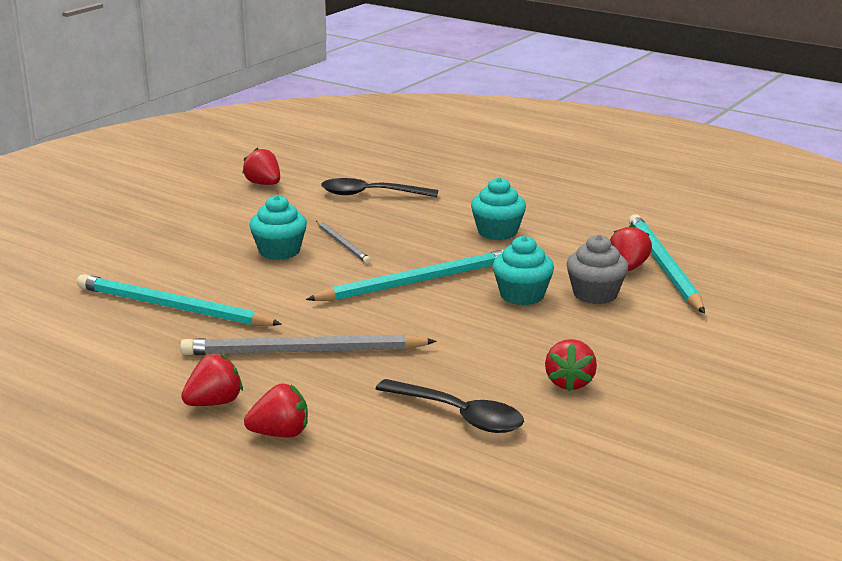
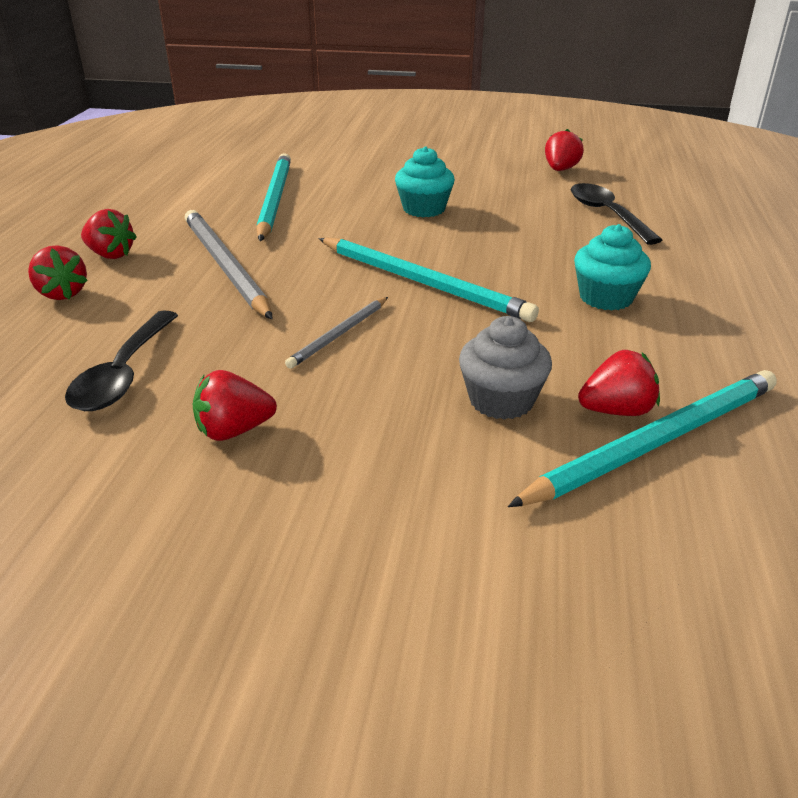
camera: 65 degrees right, 10 degrees up
grey pencil [316,221,371,264] -> grey pencil moved to [285,297,388,369]
turquoise cupcake [492,236,554,305] -> none

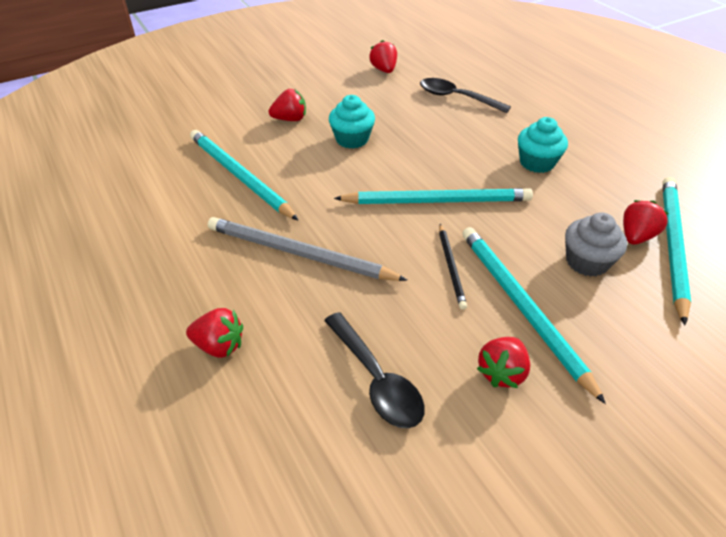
camera: 40 degrees left, 10 degrees up
red strawberry [81,209,137,259] -> red strawberry moved to [269,89,306,121]
grey pencil [285,297,388,369] -> black pencil [439,224,467,310]
none -> turquoise pencil [462,227,606,404]

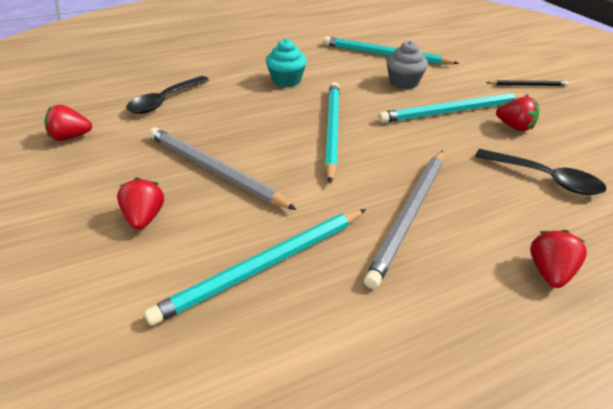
camera: 85 degrees left, 5 degrees down
black spoon [324,312,425,428] -> black spoon turned 60 degrees clockwise [475,149,606,195]
turquoise cupcake [329,95,375,149] -> grey pencil [149,127,297,210]
black pencil [439,224,467,310] -> black pencil moved to [486,80,569,86]
red strawberry [623,200,669,245] -> none

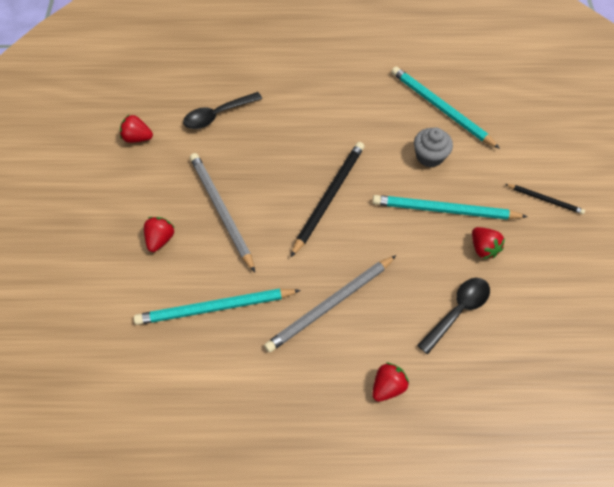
camera: 25 degrees right, 20 degrees up
turquoise cupcake [266,39,307,87] -> none
turquoise pencil [325,82,340,184] -> black pencil [291,142,364,257]
black spoon [475,149,606,195] -> black spoon turned 105 degrees counterclockwise [417,278,490,354]

